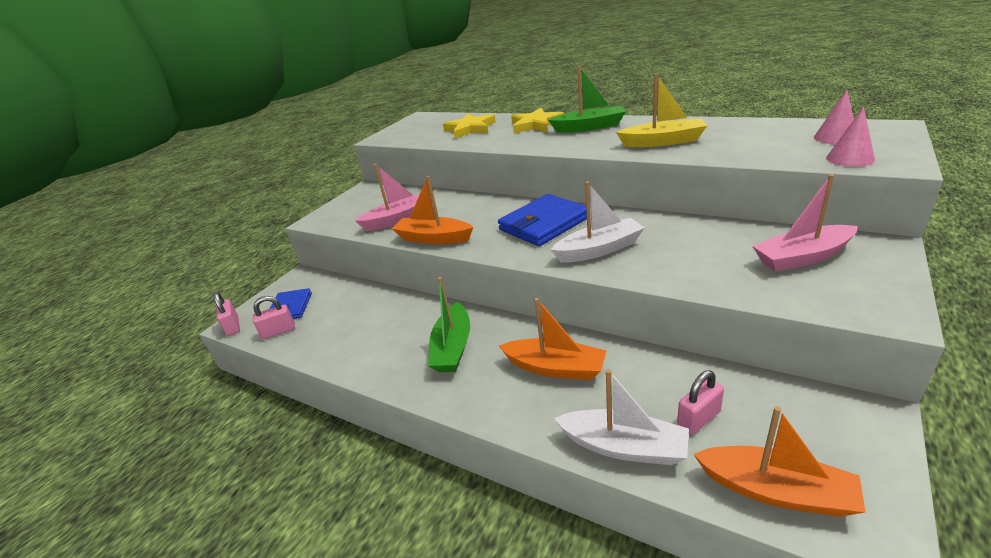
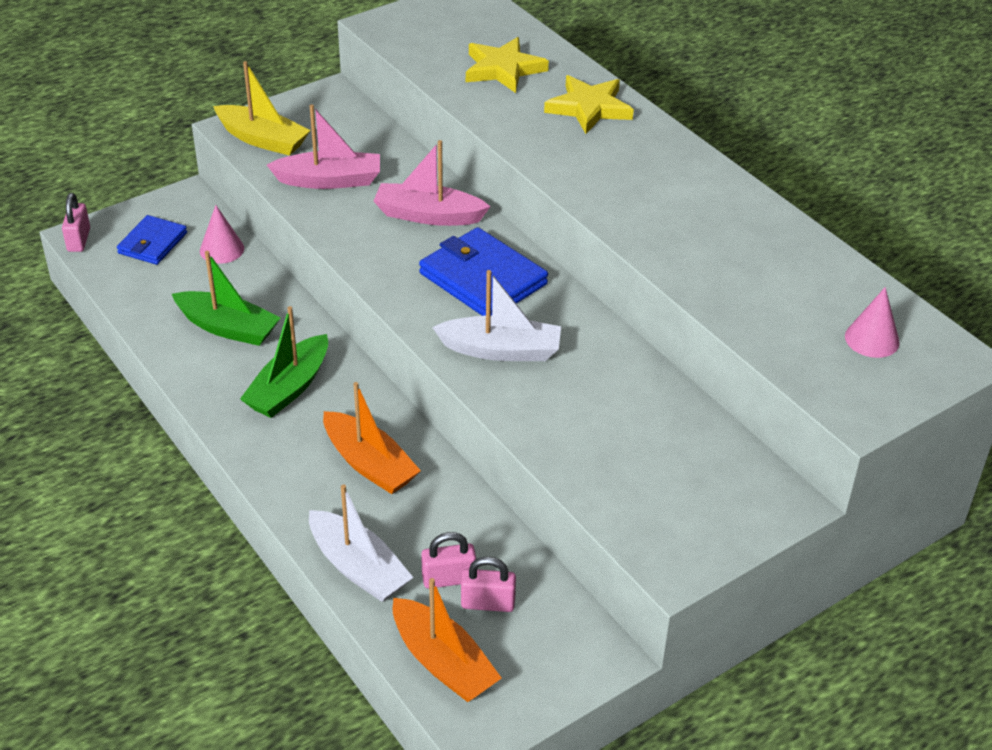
camera: 20 degrees right, 10 degrees up
pink padlock [253,296,295,339] -> pink padlock moved to [461,557,516,612]
orange boat [392,176,474,244] -> none
blue wallet [498,194,587,246] -> blue wallet turned 60 degrees clockwise [419,227,548,316]
green boat [548,66,626,133] -> green boat moved to [172,251,281,346]
yellow boat [616,73,707,147] -> yellow boat moved to [213,61,311,156]
pink boat [752,174,858,272] -> pink boat moved to [373,140,491,226]
pink cone [826,107,875,167] -> pink cone moved to [200,205,244,264]

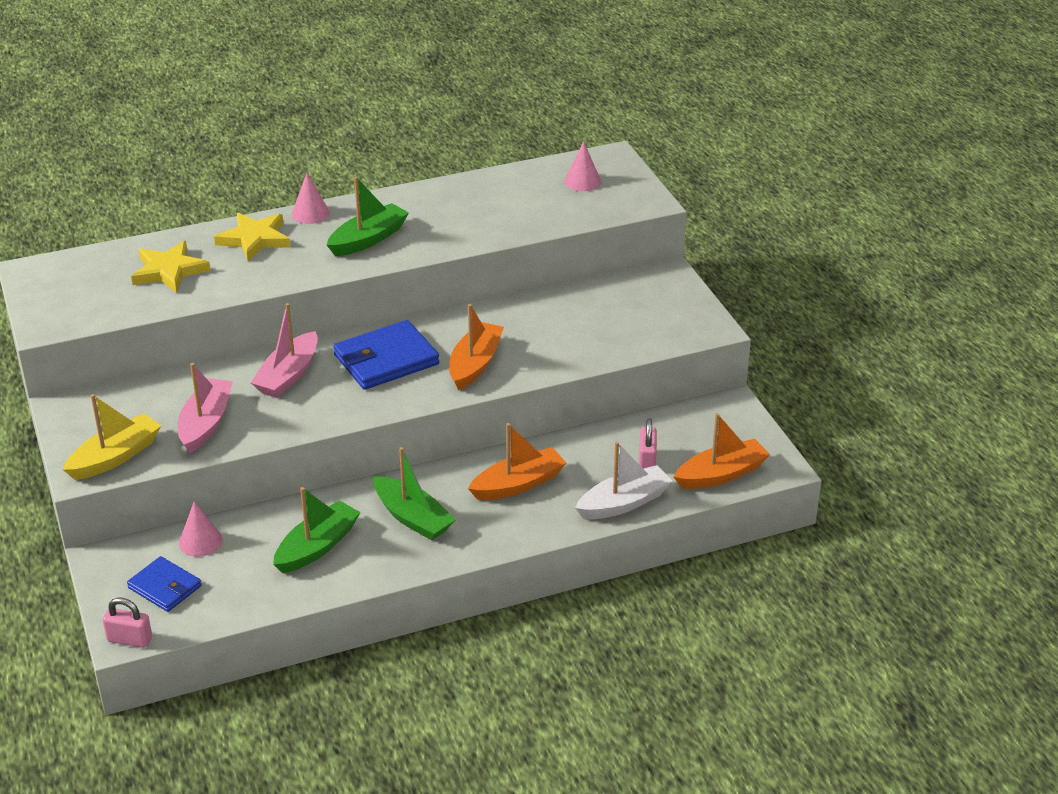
camera: 75 degrees left, 5 degrees down
white boat [432,270,561,361] -> orange boat [449,304,504,390]
pink padlock [461,557,516,612] -> none
none -> pink cone [292,173,330,224]
none -> green boat [327,177,409,257]

